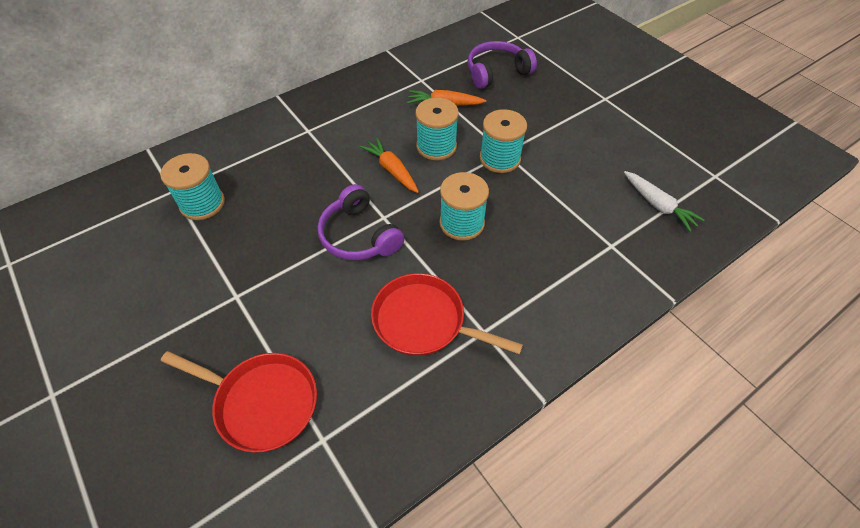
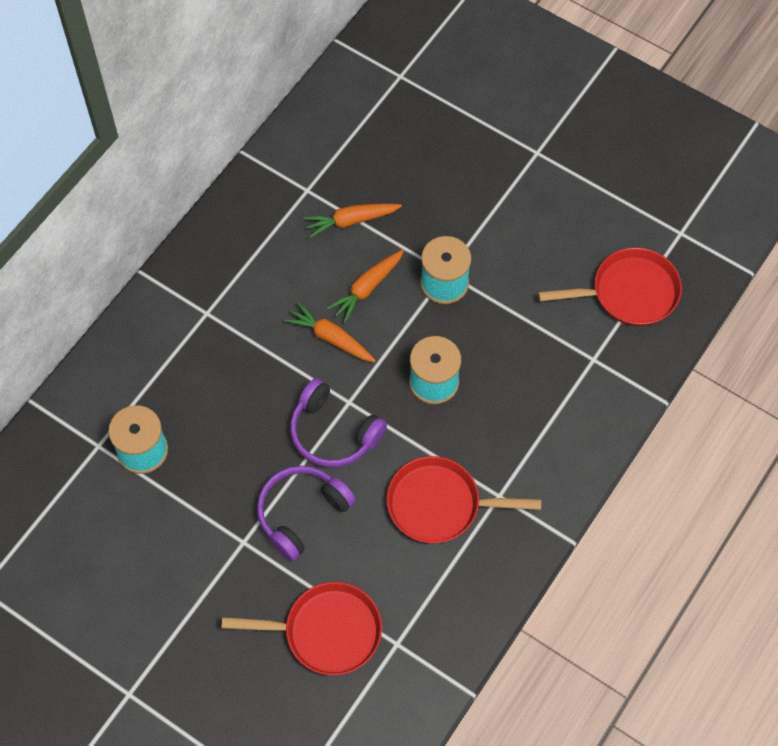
camera: 20 degrees left, 10 degrees up
turquoise spool [415,98,459,160] -> orange carrot [327,249,404,323]
purple headphones [468,41,537,89] -> purple headphones moved to [257,466,356,561]
white carrot [624,171,705,232] -> red pan [538,247,682,326]

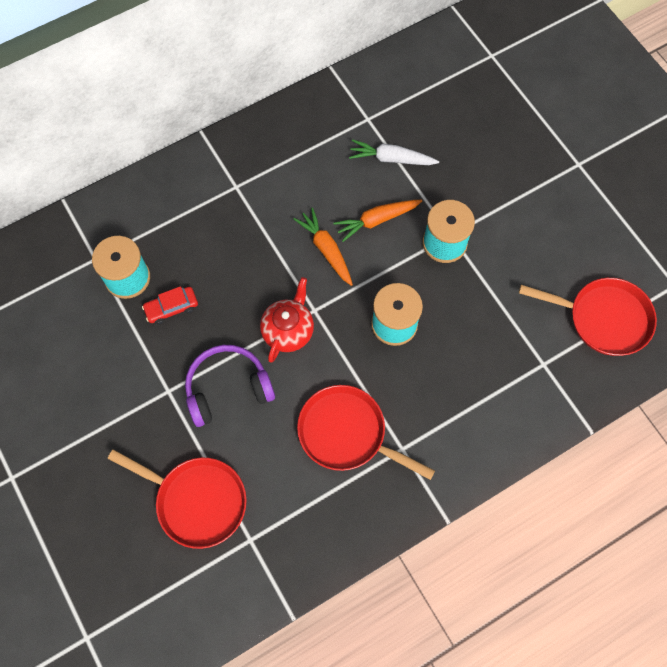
camera: 25 degrees right, 5 degrees up
purple headphones [290,378,387,468] -> red teapot [260,277,314,363]
orange carrot [303,203,402,238] -> white carrot [349,139,439,165]
none -> red car [142,286,198,325]

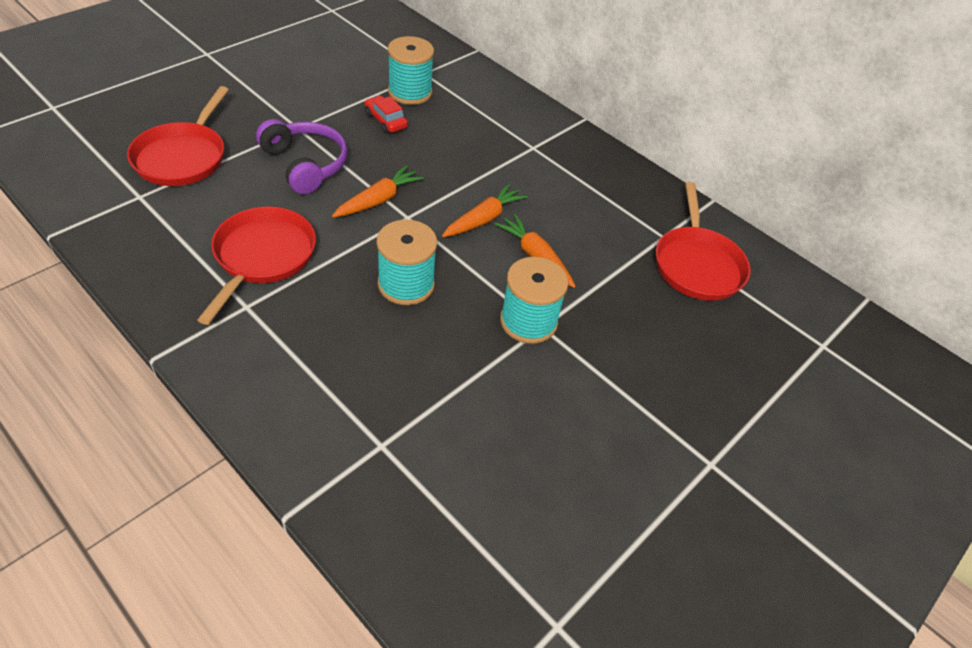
camera: 70 degrees right, 20 degrees down
red teapot [260,277,314,363] -> orange carrot [332,165,424,218]
white carrot [349,139,439,165] -> none
red pan [519,278,657,356] -> red pan moved to [656,182,751,301]

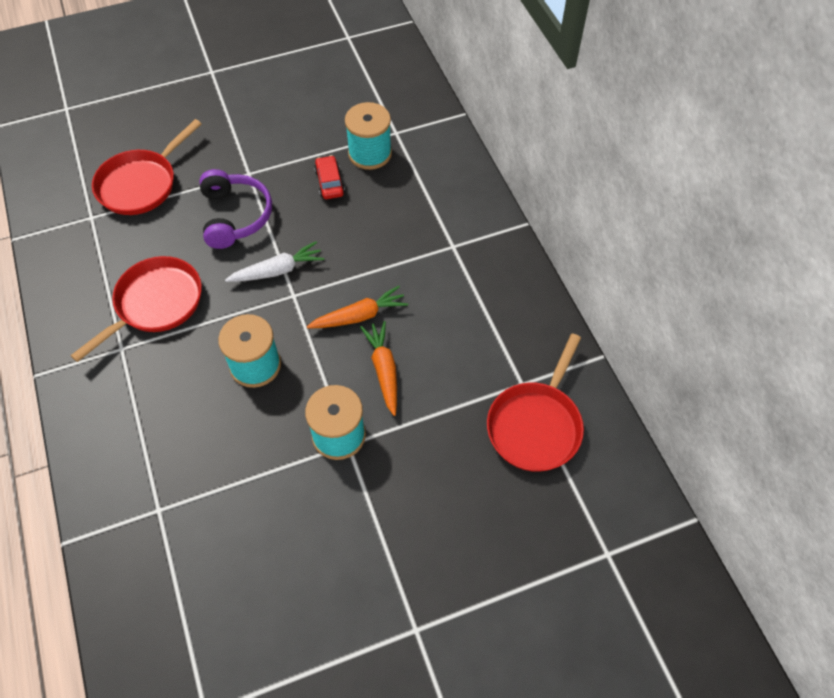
camera: 30 degrees right, 10 degrees up
orange carrot [332,165,424,218] -> white carrot [225,241,324,282]

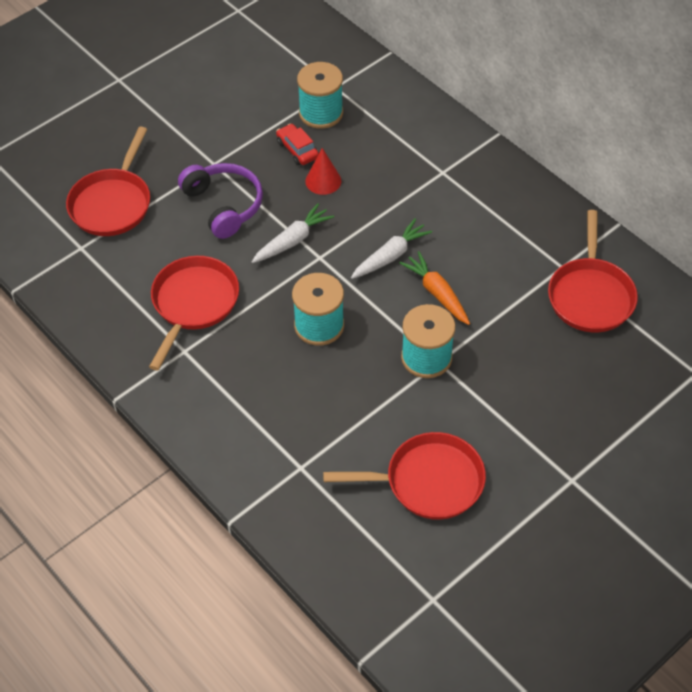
camera: 20 degrees left, 5 degrees down
orange carrot [307,286,408,328] -> white carrot [351,218,432,279]
none -> red cone [305,148,341,195]
none -> red pan [323,432,486,520]

